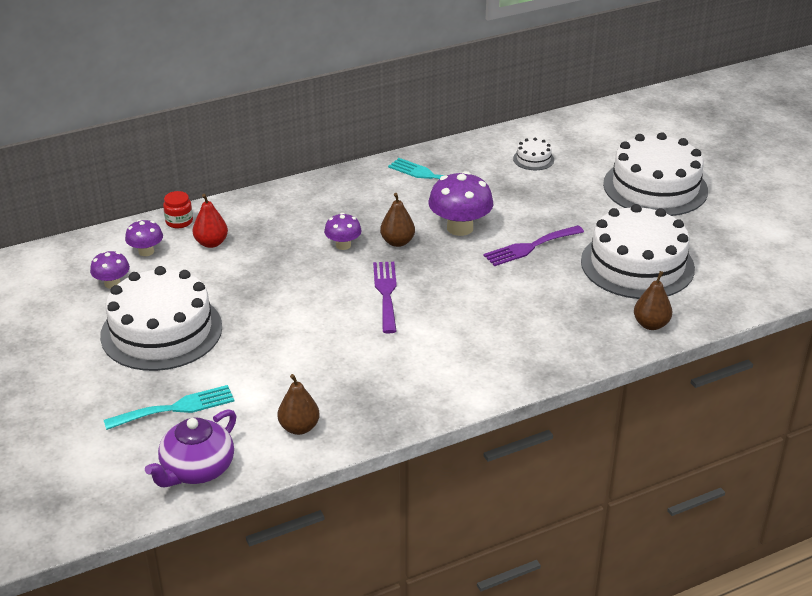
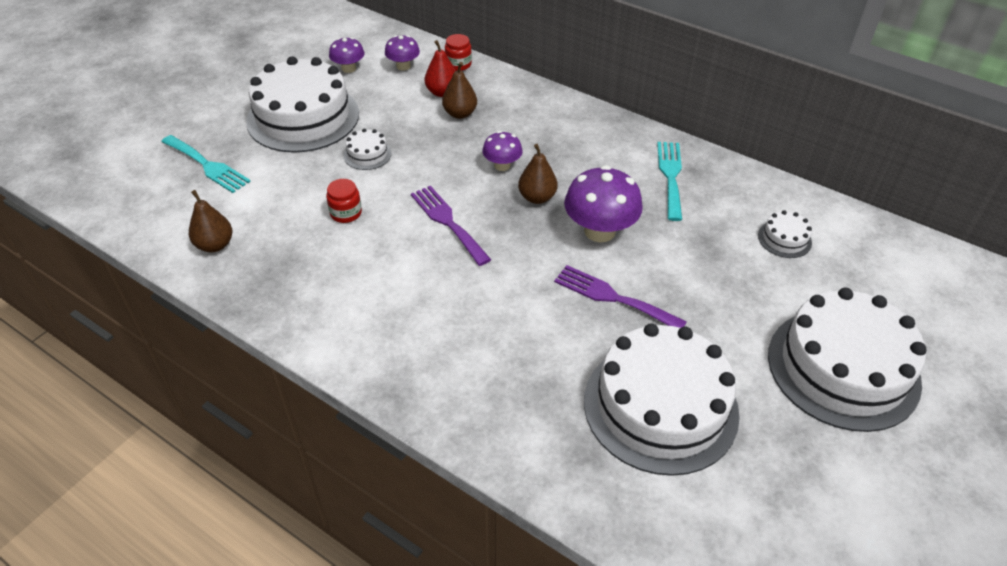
camera: 60 degrees right, 10 degrees up
purple teapot [145,409,237,487] -> none
purple fork [373,262,397,333] -> purple fork turned 90 degrees counterclockwise [411,186,491,266]
brown pear [634,271,672,330] -> brown pear moved to [442,62,477,119]
none -> red jar [326,179,362,223]
none -> white cake [344,128,392,170]

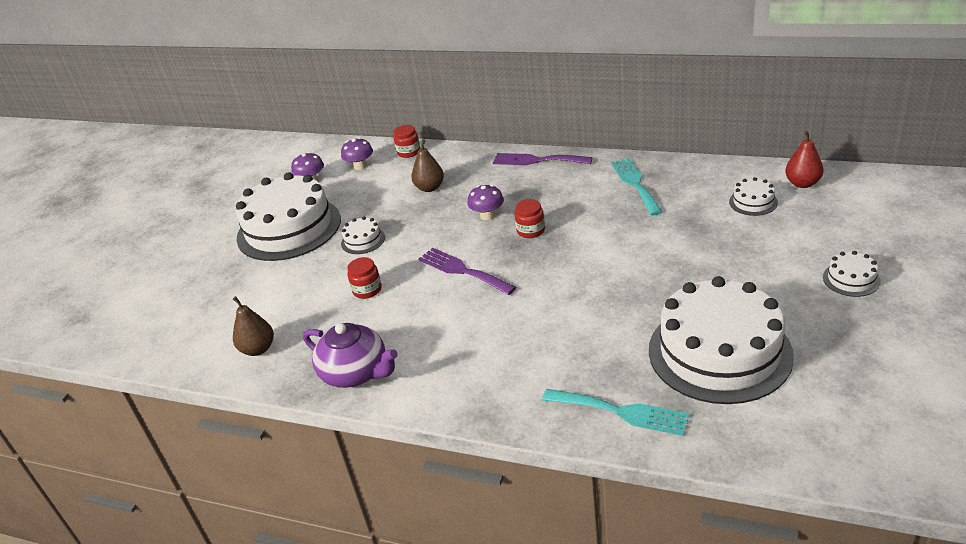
camera: 10 degrees left, 10 degrees down
turquoise fork [161,135,251,193] -> turquoise fork moved to [542,389,690,436]
red pear [425,40,456,97] -> red pear moved to [785,130,823,188]
brown pear [518,144,558,204] -> red jar [515,199,545,238]
purple fork [554,265,687,328] -> purple fork moved to [493,153,593,165]
purple mushroom [564,165,643,242] -> none
white cake [768,287,927,432] -> white cake [823,251,881,297], size x0.41
none -> purple teapot [303,323,398,388]

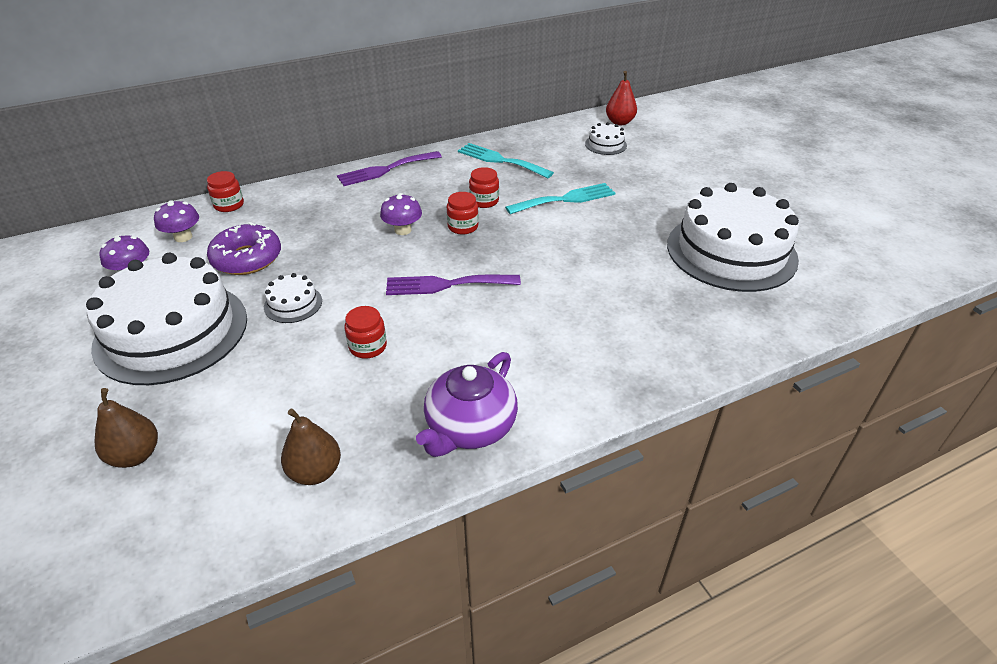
camera: 50 degrees left, 5 degrees up
purple teapot [303,323,398,388] -> purple teapot turned 135 degrees clockwise [416,352,518,457]
brown pear [411,139,444,192] -> brown pear moved to [94,388,158,468]
turquoise fork [542,389,690,436] -> turquoise fork moved to [505,183,615,214]
white cake [823,251,881,297] -> none
none -> purple donut [207,222,281,275]
none -> red jar [469,167,499,208]

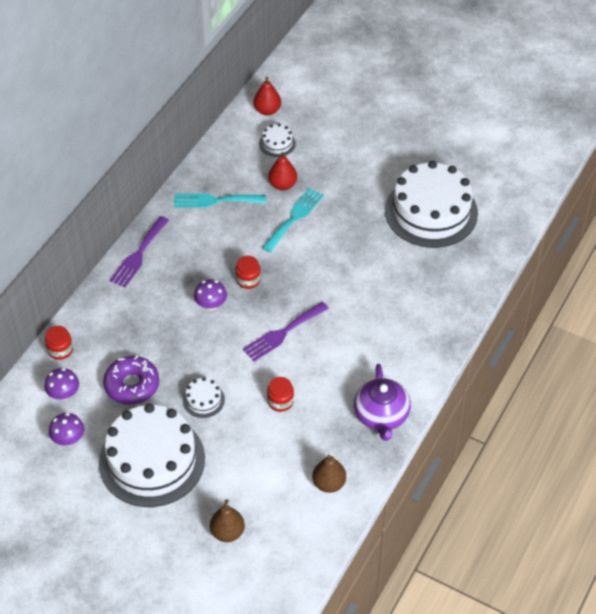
camera: 35 degrees left, 10 degrees up
red jar [469,167,499,208] -> none
none -> red pear [268,152,297,190]

